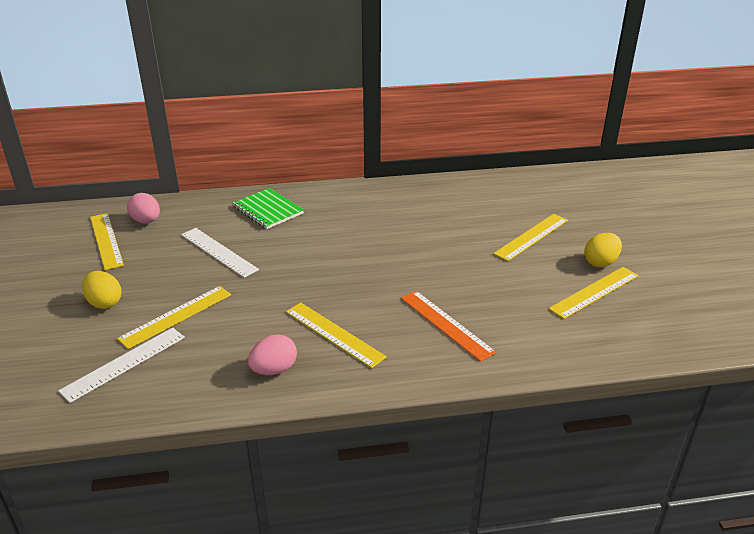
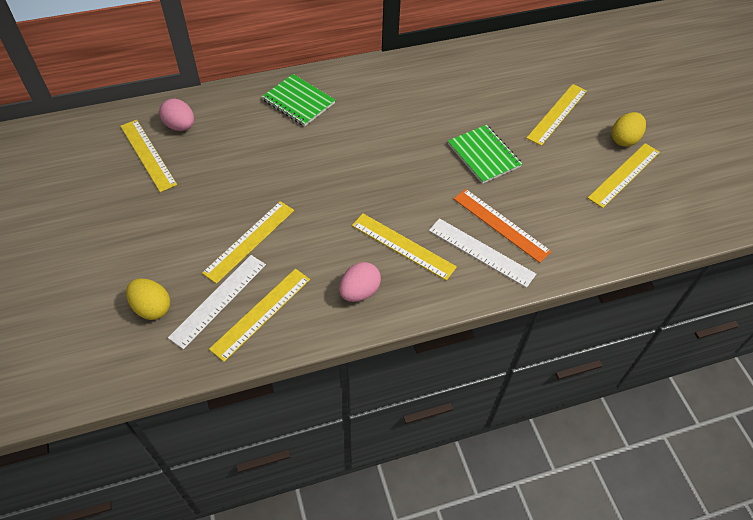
camera: 10 degrees left, 20 degrees up
yellow egg [82,271,121,309] -> yellow egg moved to [126,278,170,320]
white ruler [181,228,259,278] -> white ruler moved to [429,218,536,288]
none -> yellow ruler [209,269,310,362]
none -> green notebook [448,125,522,184]

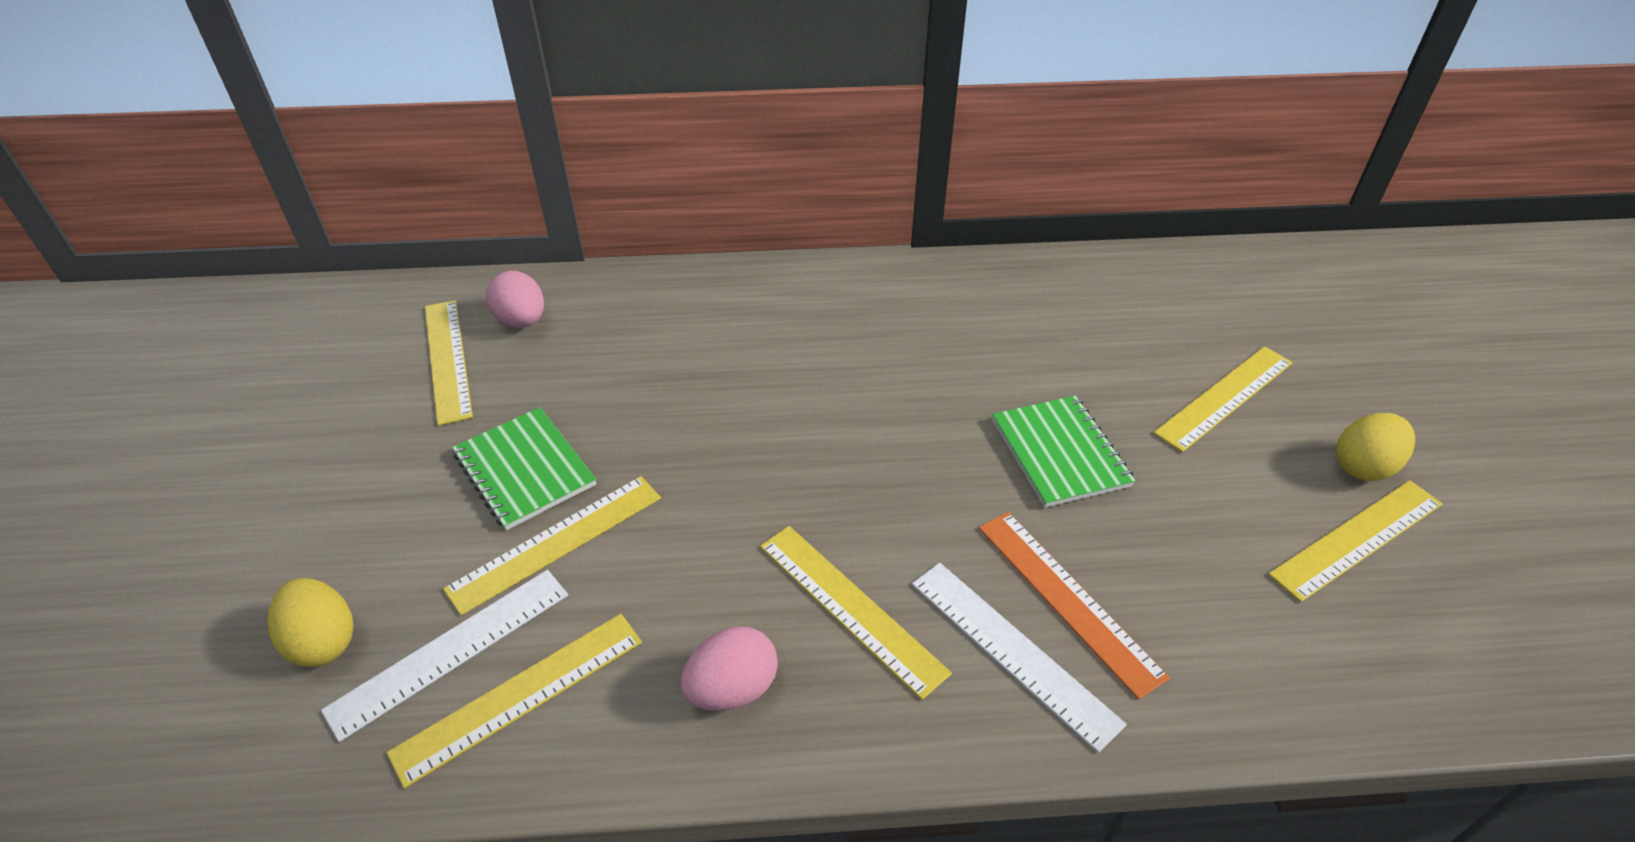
camera: 15 degrees right, 10 degrees down
green notebook [262,74,335,127] -> green notebook moved to [452,407,596,530]

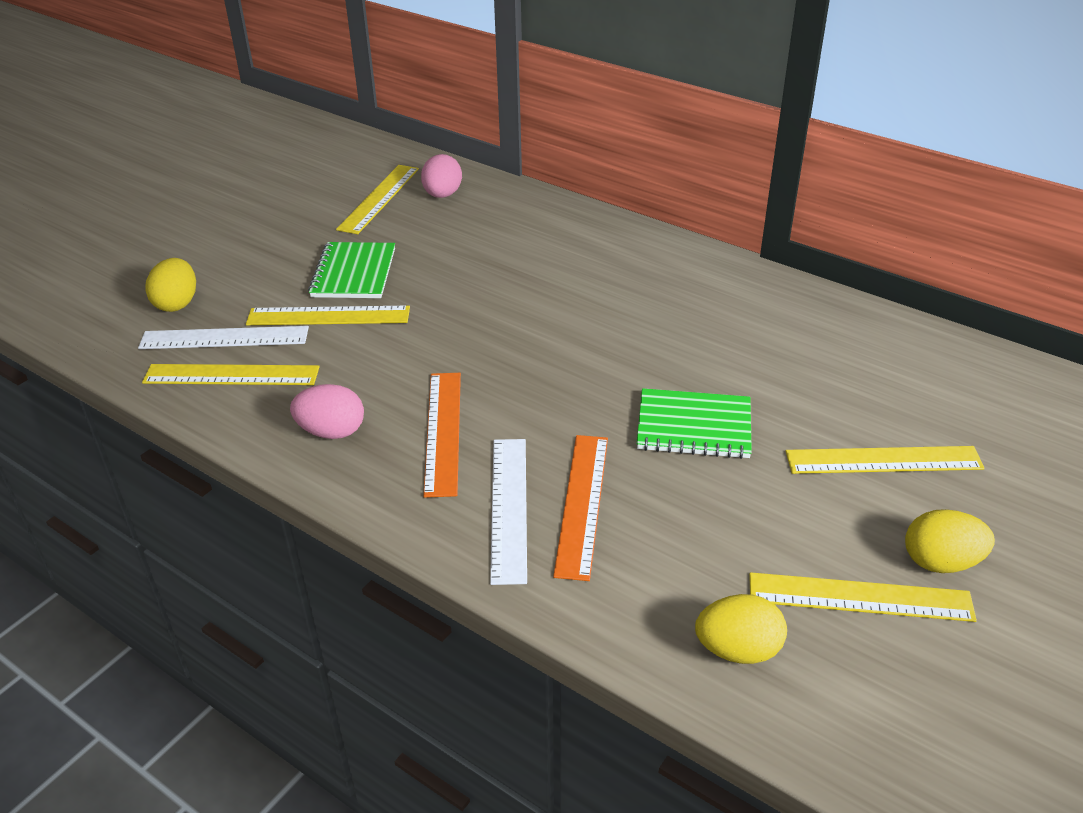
camera: 40 degrees right, 5 degrees down
yellow ruler [760,526,952,700] -> orange ruler [423,373,461,498]
green notebook [992,396,1135,507] -> green notebook turned 75 degrees clockwise [636,388,752,459]
none -> yellow egg [695,594,787,664]

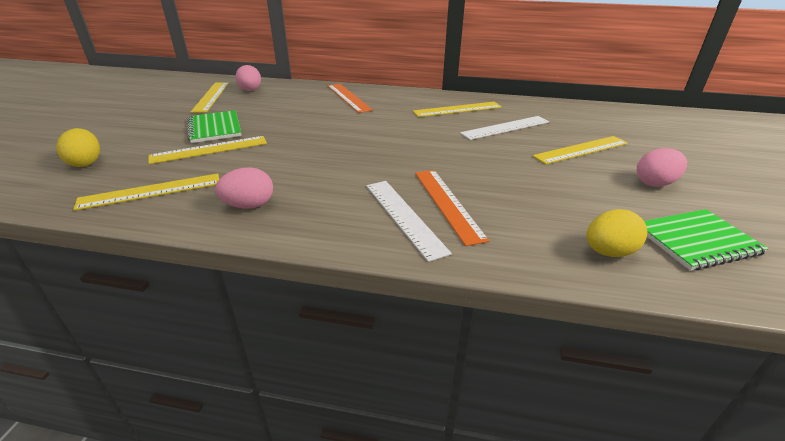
camera: 25 degrees left, 5 degrees down
white ruler [138,326,309,349] -> white ruler moved to [460,116,549,140]
orange ruler [423,373,461,498] -> orange ruler moved to [328,84,373,113]
green notebook [636,388,752,459] -> green notebook moved to [644,209,769,271]
yellow ruler [749,572,977,622] -> yellow ruler moved to [413,102,502,117]
yellow egg [905,509,995,573] -> pink egg [637,148,687,187]

